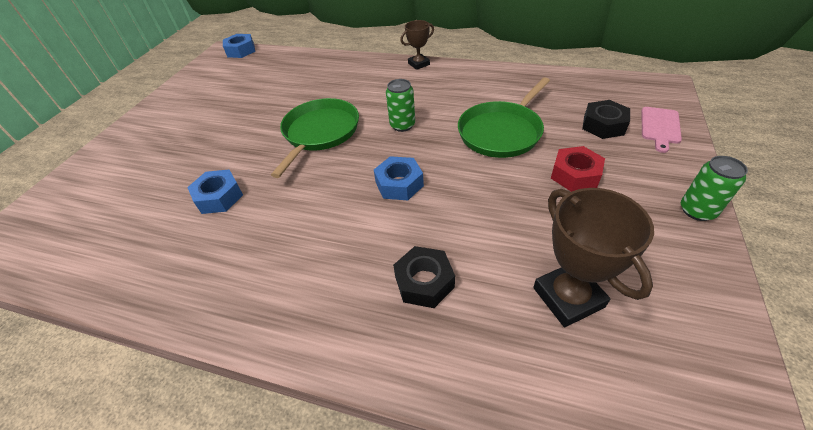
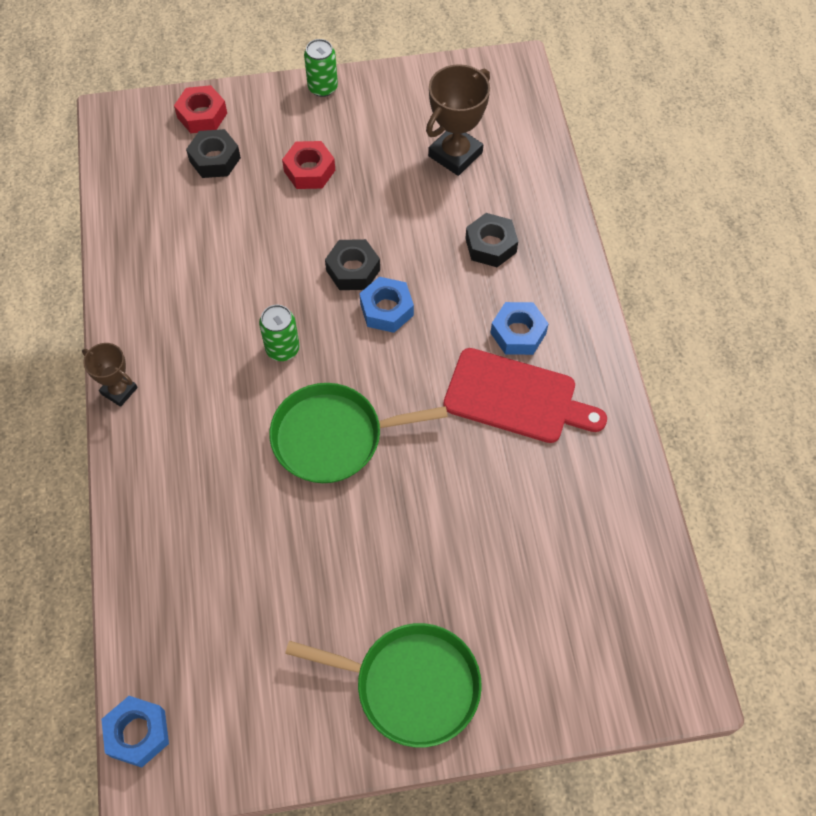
camera: 120 degrees left, 15 degrees up
blue nut [187,170,243,214] -> blue nut moved to [491,302,549,355]
green pan [458,77,550,158] -> green pan moved to [285,623,482,747]
pink cutting board [641,107,682,153] -> red nut [174,85,227,133]
none -> black nut [325,239,380,290]
none -> red cutting board [443,348,607,443]

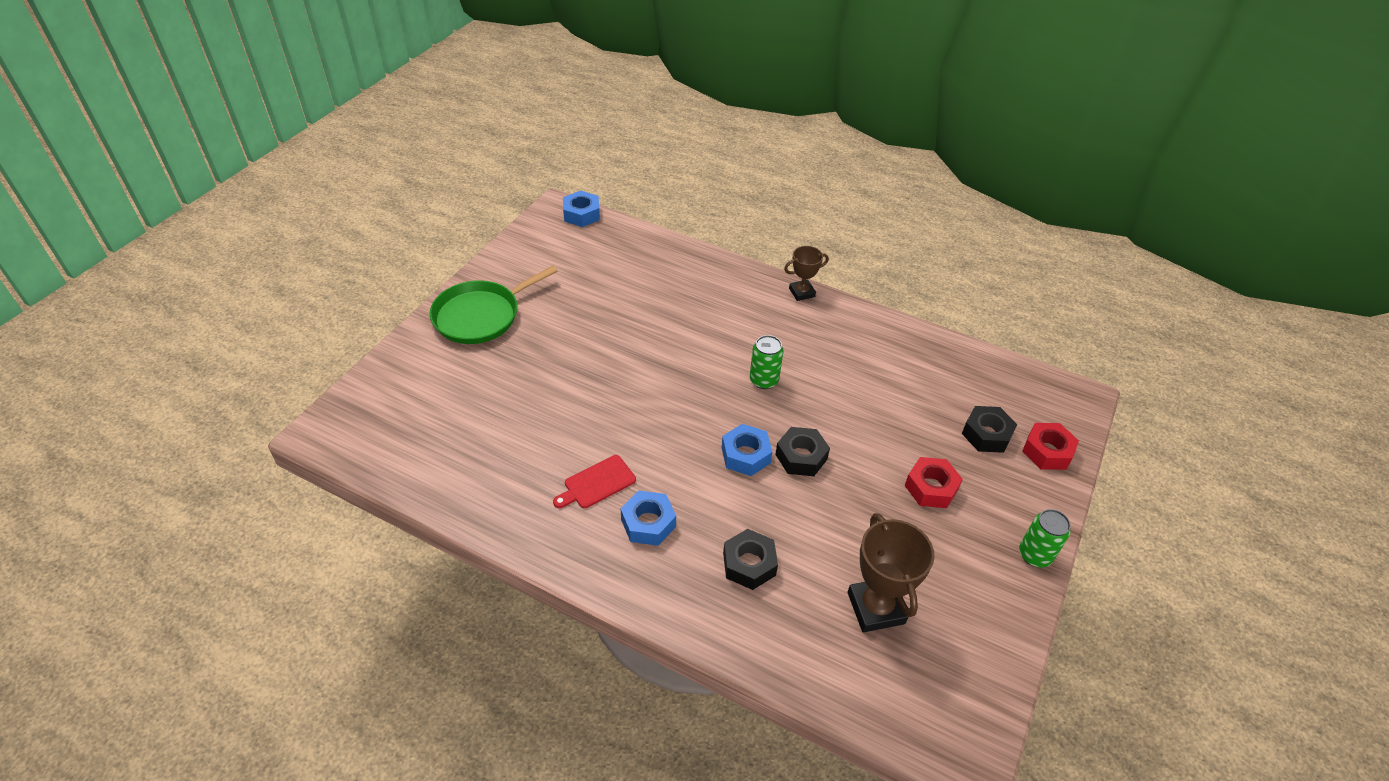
camera: 125 degrees right, 15 degrees down
green pan [269,383,448,483] -> none
red cutting board [443,348,607,443] -> red cutting board [553,455,636,508], size x0.57

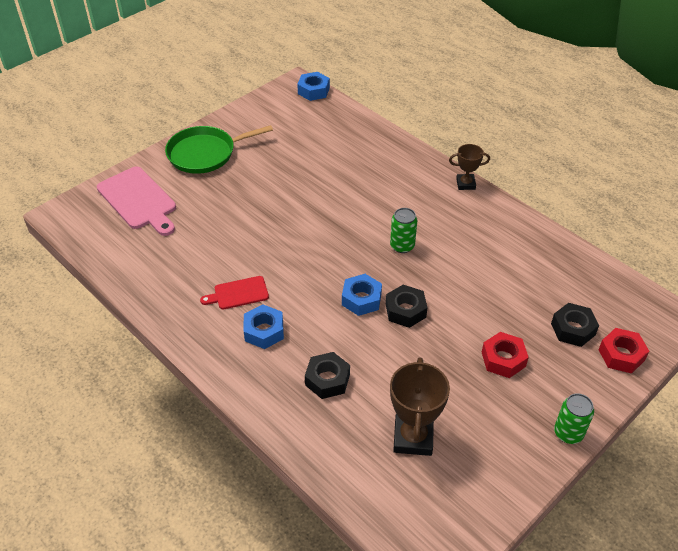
camera: 20 degrees right, 0 degrees up
none -> pink cutting board [97,166,176,236]

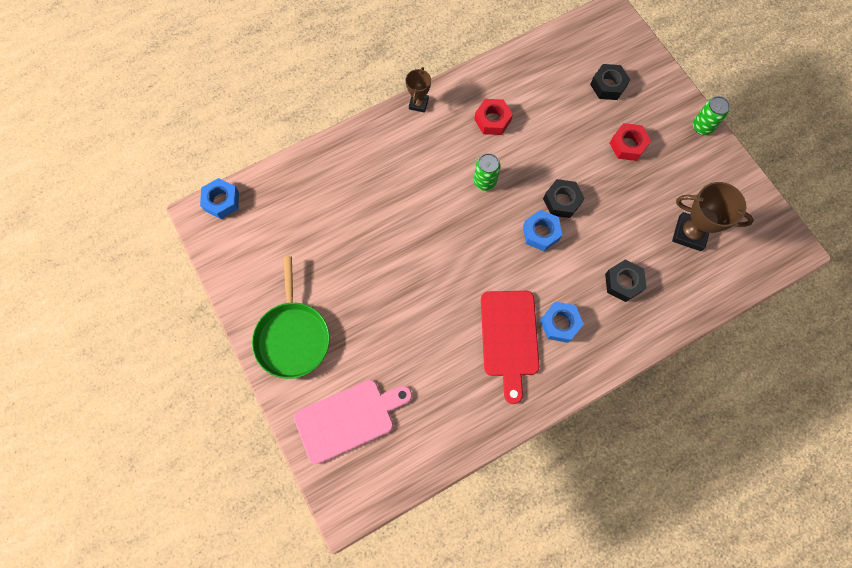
camera: 75 degrees left, 25 degrees up
red cutting board [200,276,269,309] -> red cutting board [481,291,539,404], size x1.77
red nut [598,328,649,374] -> red nut moved to [474,99,513,135]

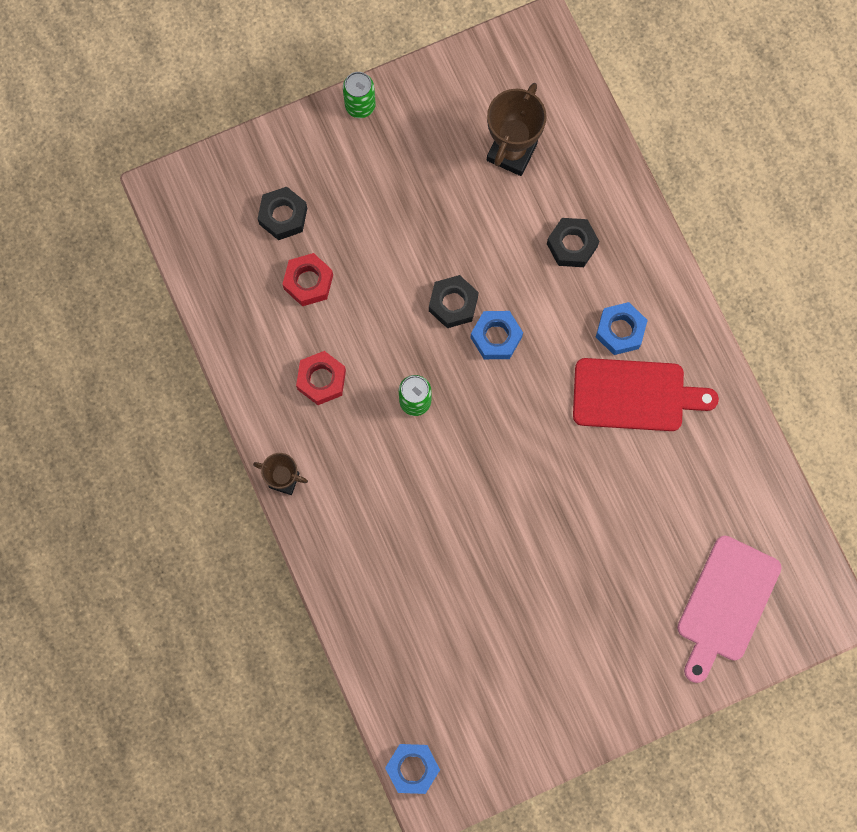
camera: 85 degrees left, 5 degrees up
green pan [252,256,330,379] -> none
pink cutting board [294,380,412,464] -> pink cutting board turned 135 degrees counterclockwise [677,536,782,683]
red nut [610,123,651,161] -> red nut moved to [282,253,333,306]

